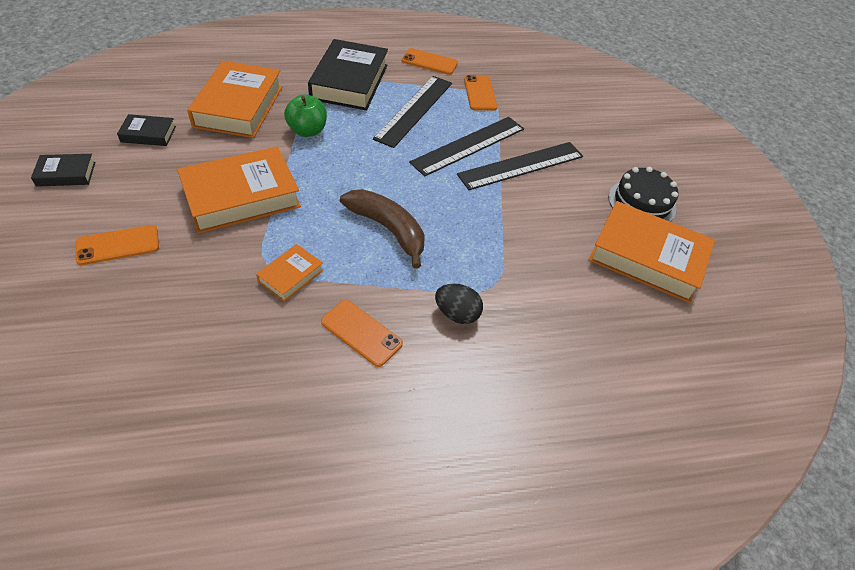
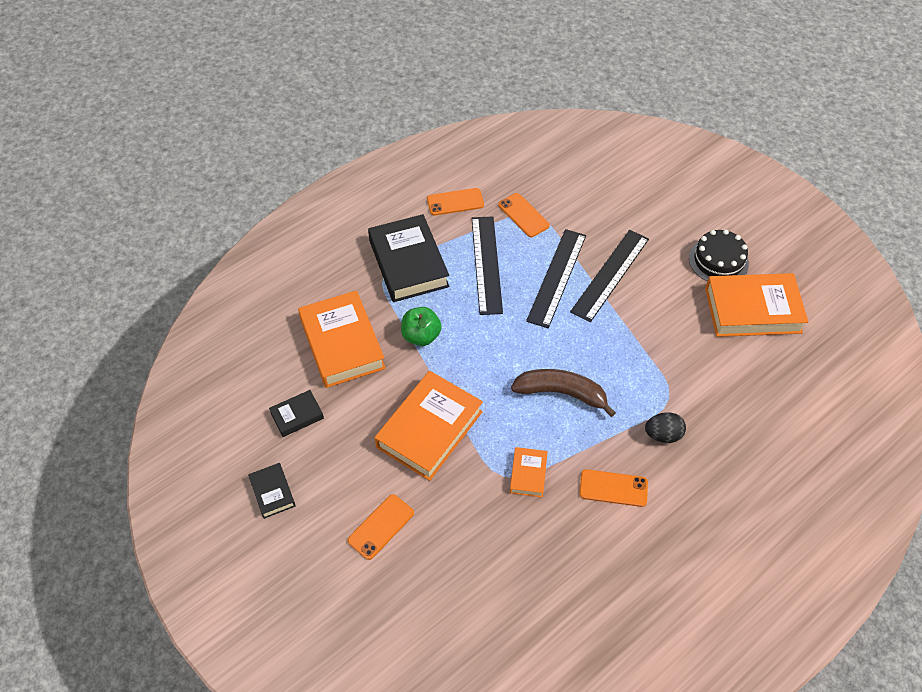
camera: 25 degrees left, 5 degrees up
black book [31,154,96,187] -> black book turned 75 degrees counterclockwise [248,463,296,519]

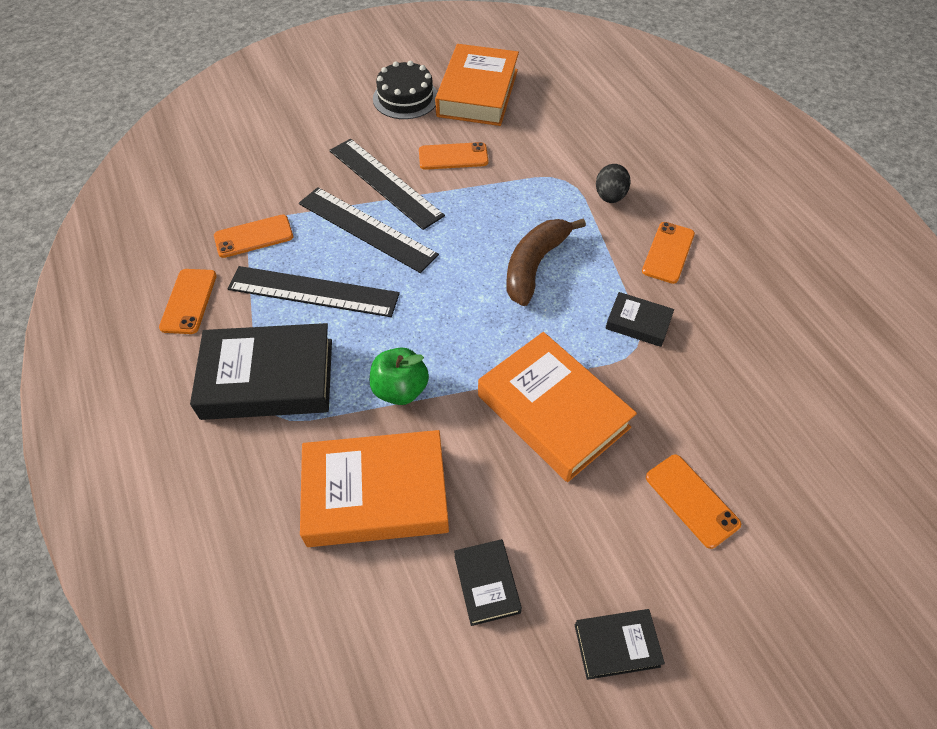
camera: 75 degrees left, 0 degrees up
orange book [510,447,548,497] -> black book [605,292,674,347]
none -> orange phone [419,142,488,170]

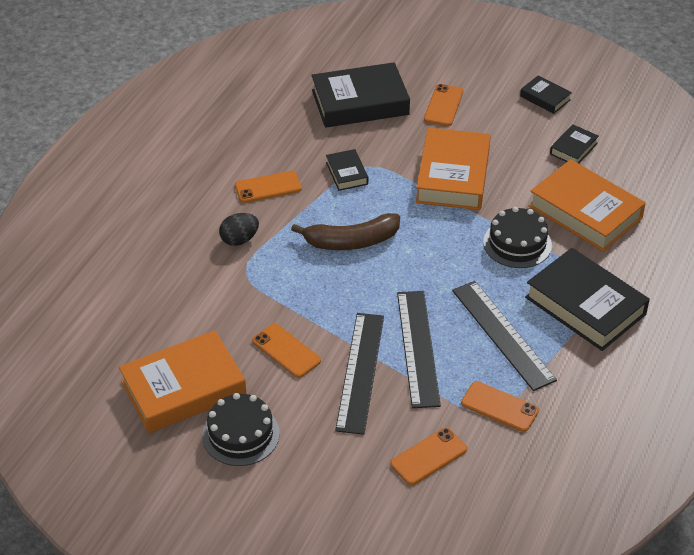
camera: 130 degrees left, 10 degrees down
orange phone [159,269,217,334] -> orange phone moved to [390,427,467,485]
green apple [370,347,429,405] -> black cake [483,207,552,268]
none -> black book [312,62,410,128]

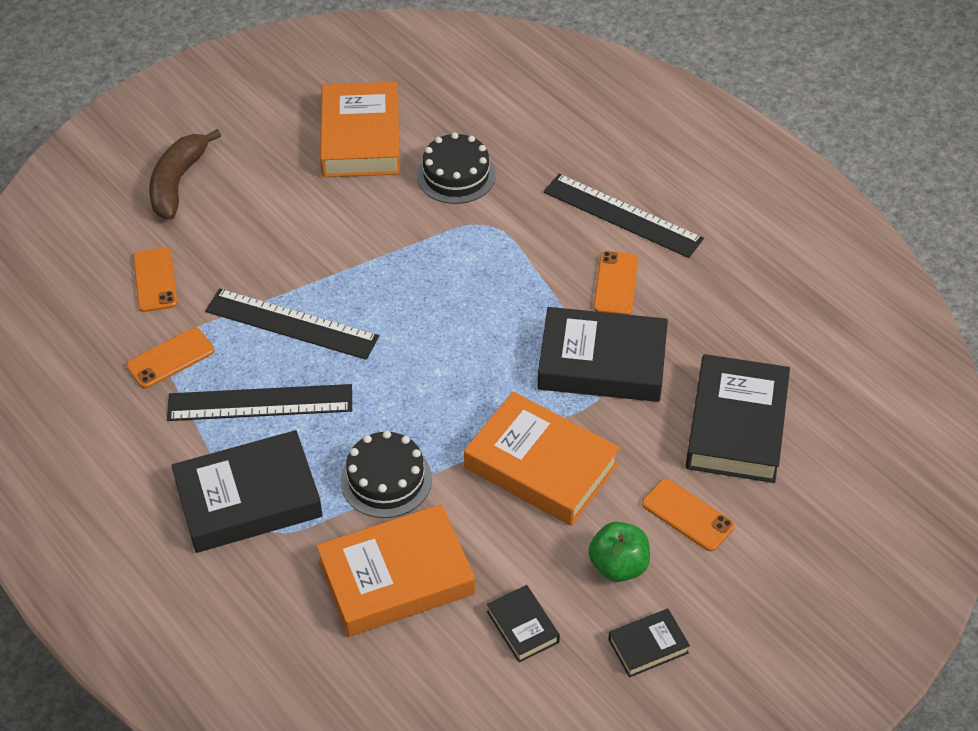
camera: 115 degrees right, 5 degrees up
black cake [202,393,280,466] -> black cake moved to [417,132,496,204]
black egg [219,213,259,246] -> none
orange phone [252,323,321,378] -> none
brown banana [291,213,400,250] -> brown banana moved to [149,129,221,220]
black book [326,149,368,191] -> black book [538,307,668,402], size x2.06
black ruler [335,313,384,435] -> black ruler moved to [543,174,704,258]
none -> green apple [589,522,650,582]

